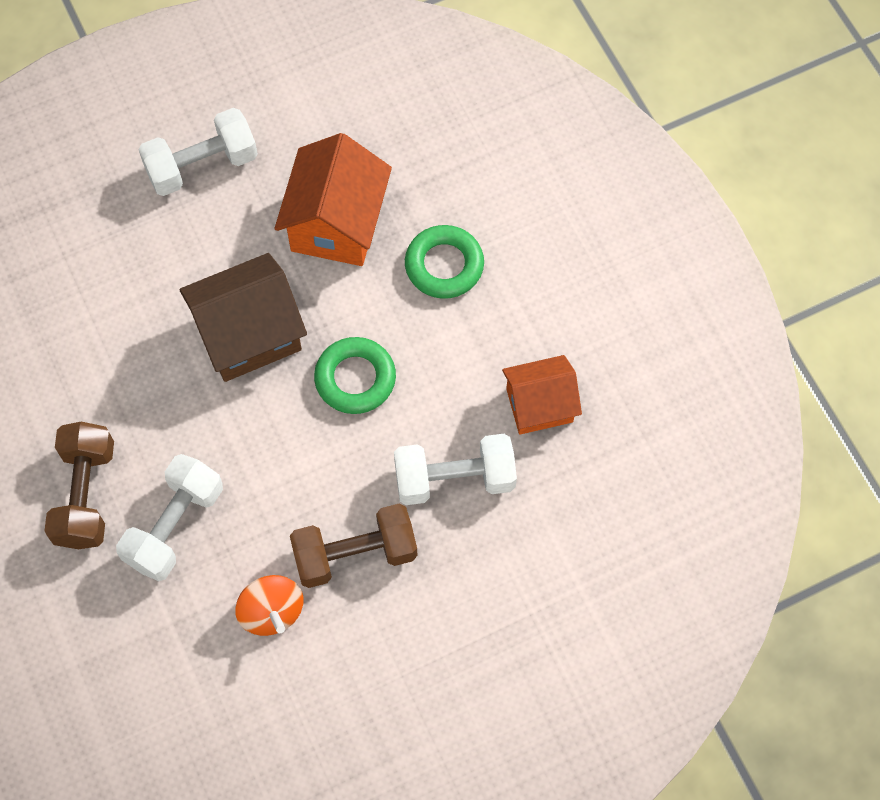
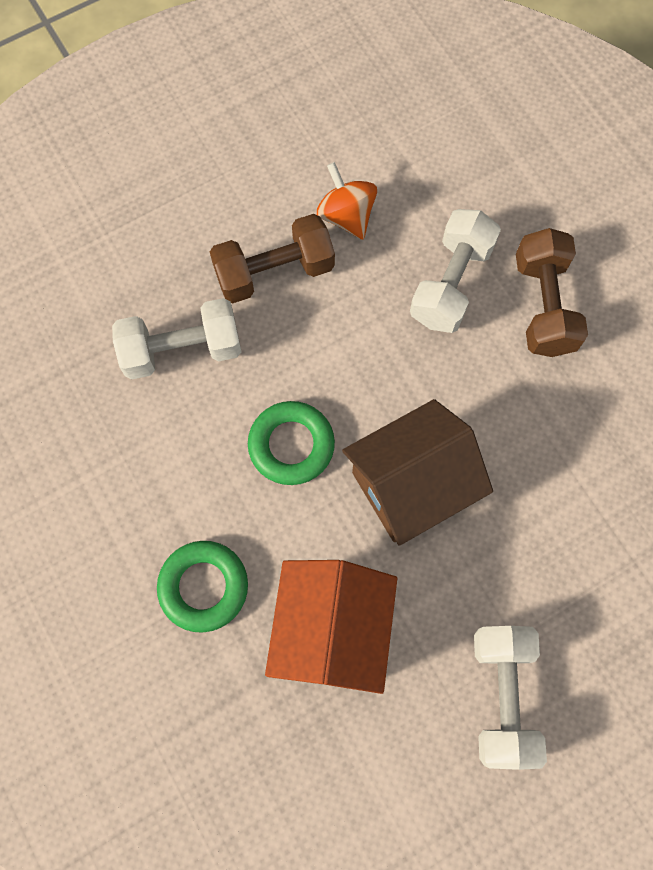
camera: 175 degrees right, 5 degrees up
white dumbbell [138,108,258,196] -> white dumbbell turned 60 degrees counterclockwise [474,626,547,770]
orange house [502,355,582,435] -> none

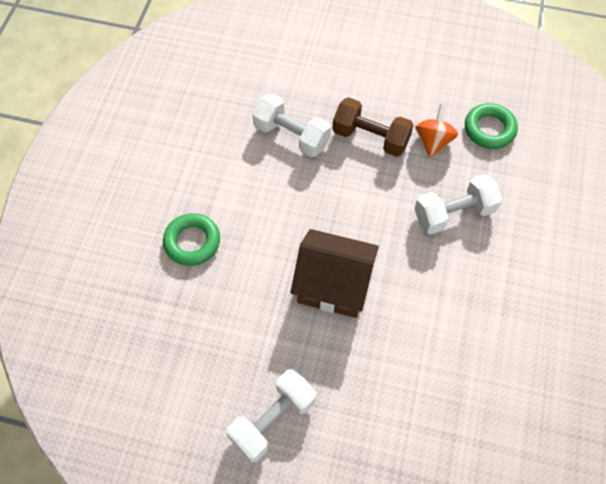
camera: 45 degrees right, 10 degrees down
green ring [248,401,335,485] -> green ring moved to [465,103,518,149]
orange house [265,560,397,694] -> none
brown dumbbell [516,228,588,357] -> none

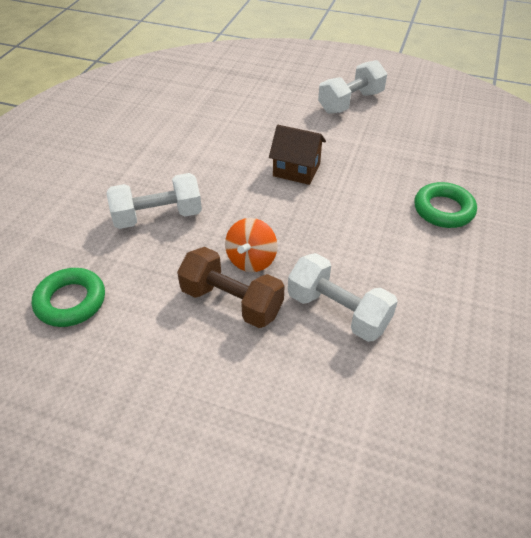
camera: 175 degrees left, 15 degrees down
brown house [291,229,379,318] -> brown house [269,125,326,185], size x0.66
orange spinning top [415,104,458,158] -> orange spinning top moved to [225,218,277,272]

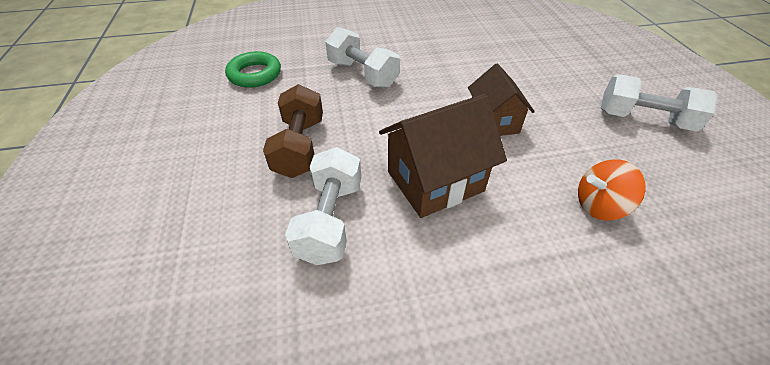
camera: 60 degrees right, 0 degrees up
orange spinning top [225,218,277,272] -> orange spinning top moved to [578,159,646,220]
green ring [414,182,477,228] -> none
none -> brown house [379,94,507,218]

